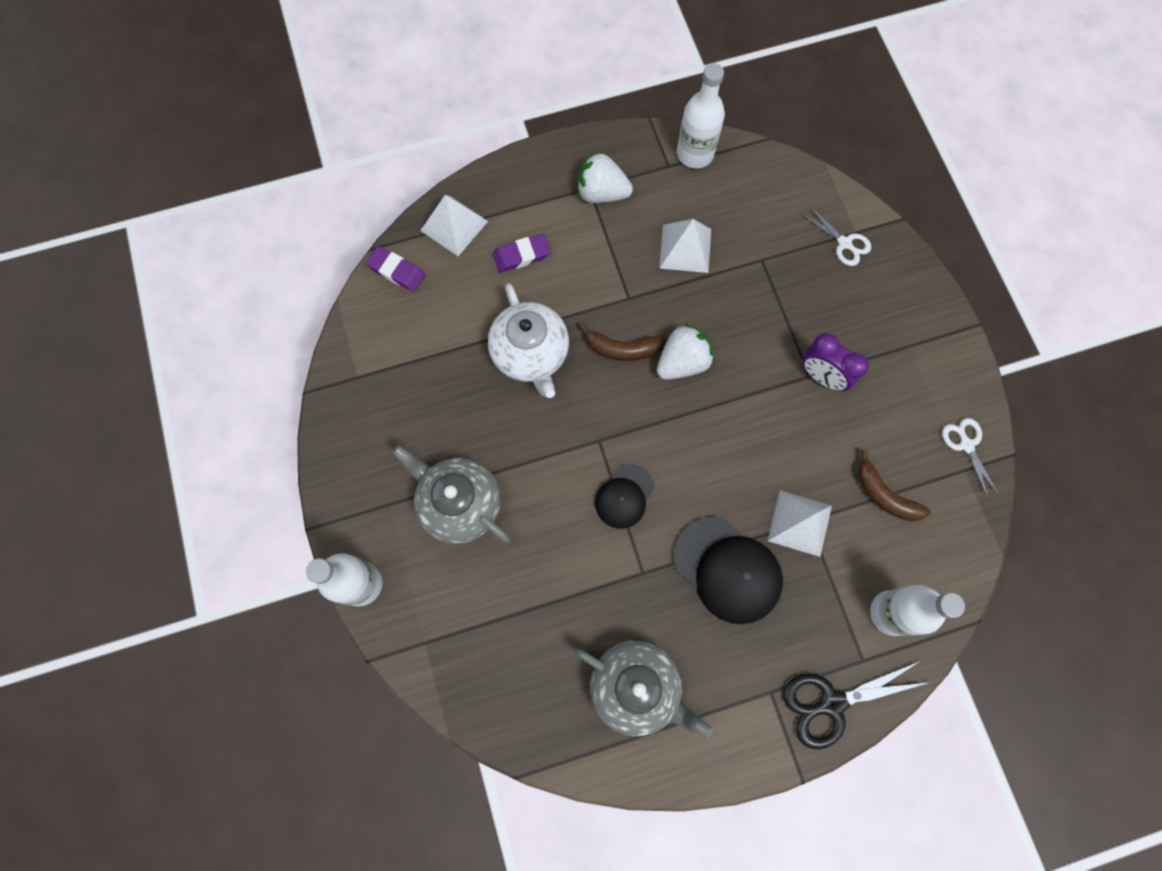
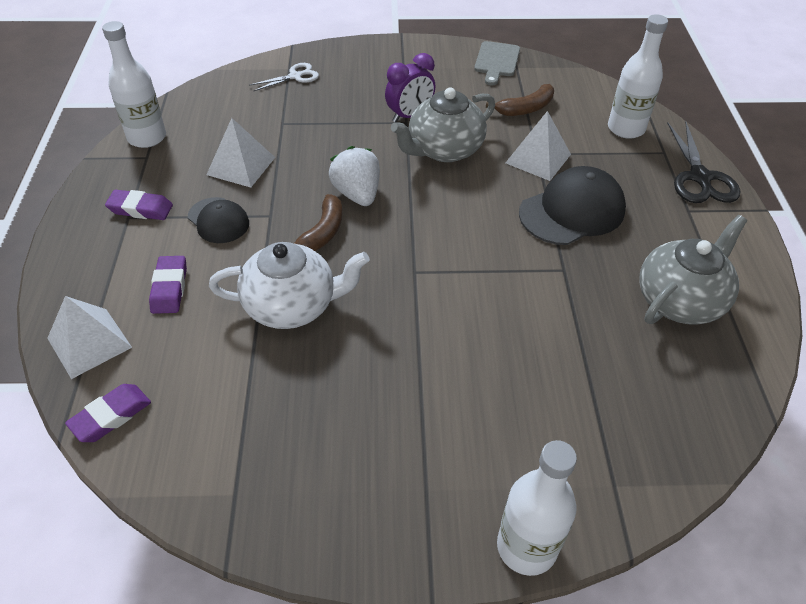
camera: 75 degrees left, 25 degrees down
grey teapot [392,445,510,544] -> grey teapot moved to [391,87,495,162]
white strawberry [577,152,633,203] -> purple eraser [105,190,173,220]
black cap [595,464,654,529] -> black cap moved to [188,197,249,243]
white scissors [942,418,999,498] -> grey cutting board [474,41,520,85]

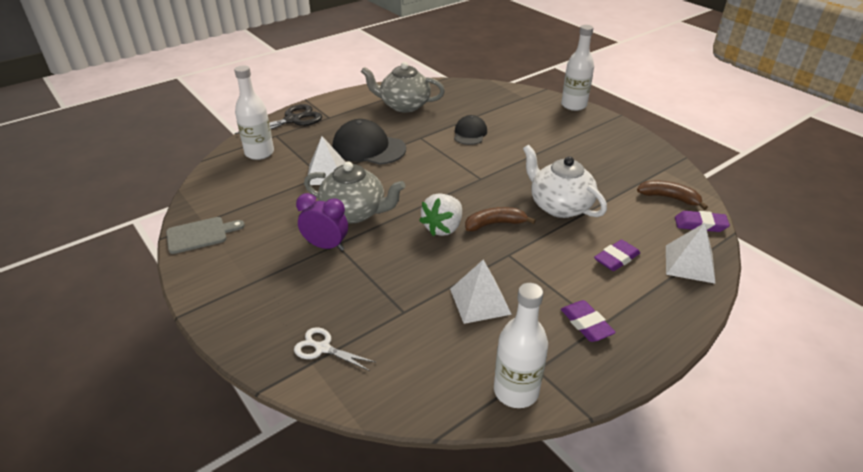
camera: 125 degrees left, 10 degrees down
black cap [188,197,249,243] -> black cap moved to [454,115,487,145]
brown banana [486,84,554,116] -> brown banana moved to [637,181,708,210]

